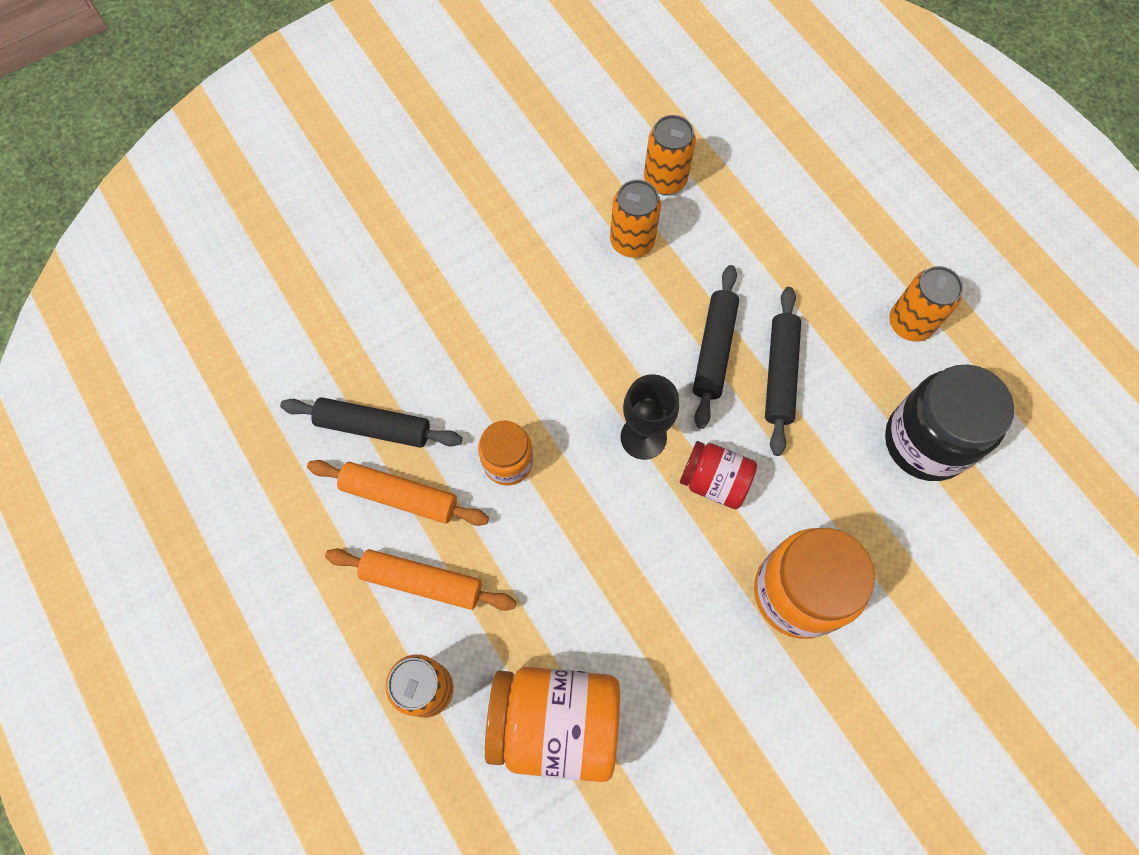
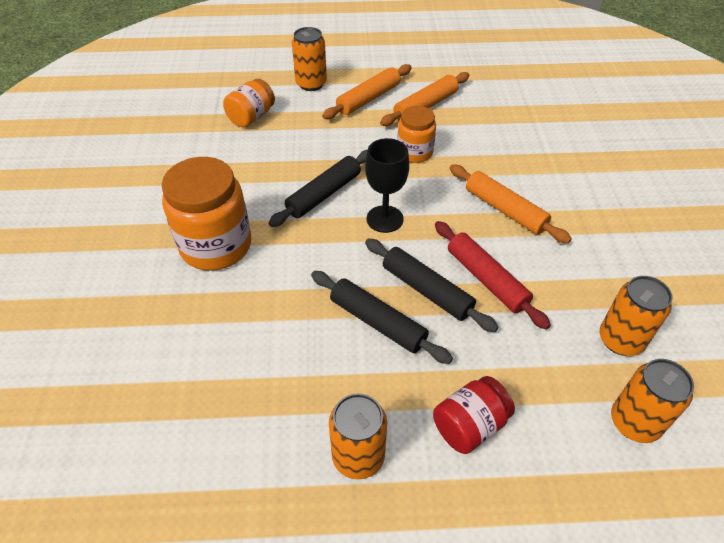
camera: 120 degrees right, 20 degrees down
black rolling pin [280,397,462,448] -> black rolling pin moved to [269,150,367,227]
orange jar [485,667,620,782] -> orange jar [223,79,275,127], size x0.58
orange can [610,180,661,258] -> orange can moved to [611,359,694,443]
red jar [680,441,757,509] -> red jar moved to [433,376,515,454]
black jar [885,365,1014,481] -> none
none -> red rolling pin [435,221,551,330]
none -> orange rolling pin [450,164,572,244]

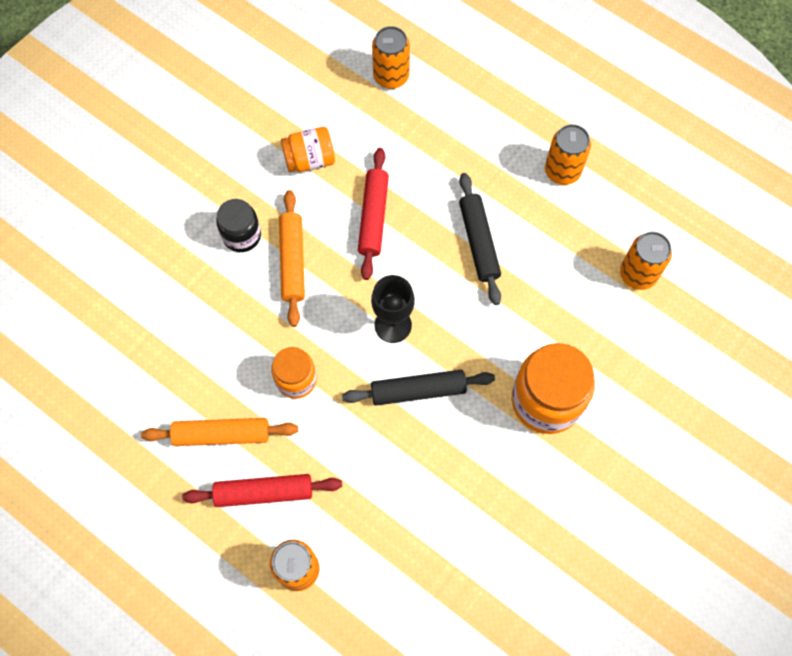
camera: 140 degrees left, 20 degrees up
orange jar [223,79,275,127] -> orange jar moved to [281,127,335,172]
orange rolling pin [322,64,412,119] -> red rolling pin [182,474,342,507]
black rolling pin [365,239,499,332] -> none
red jar [433,376,515,454] -> none
orange can [600,276,673,356] -> orange can moved to [620,232,672,290]
none -> black jar [216,199,261,252]

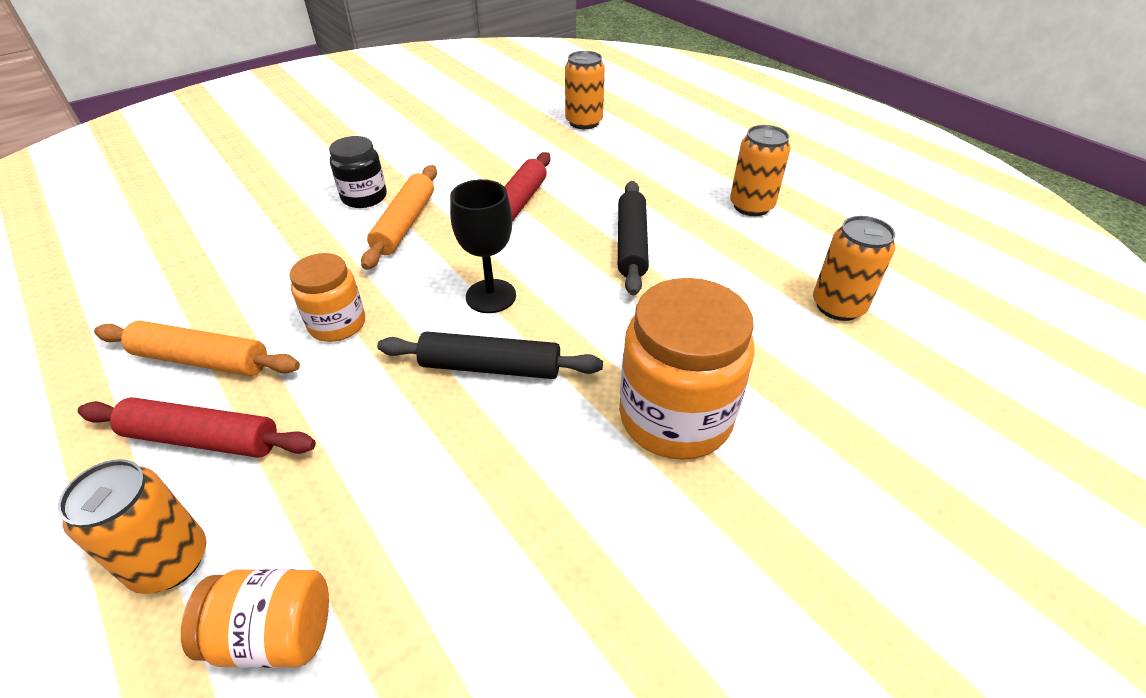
camera: 15 degrees right, 25 degrees down
orange jar [281,127,335,172] -> orange jar moved to [181,569,329,668]

